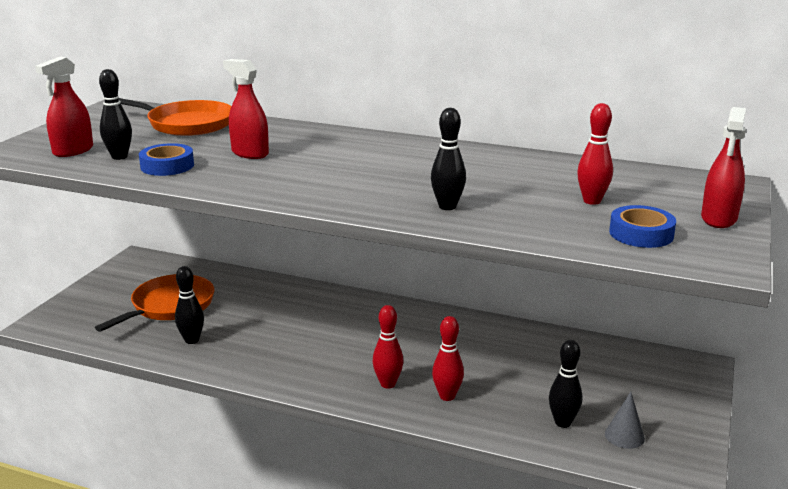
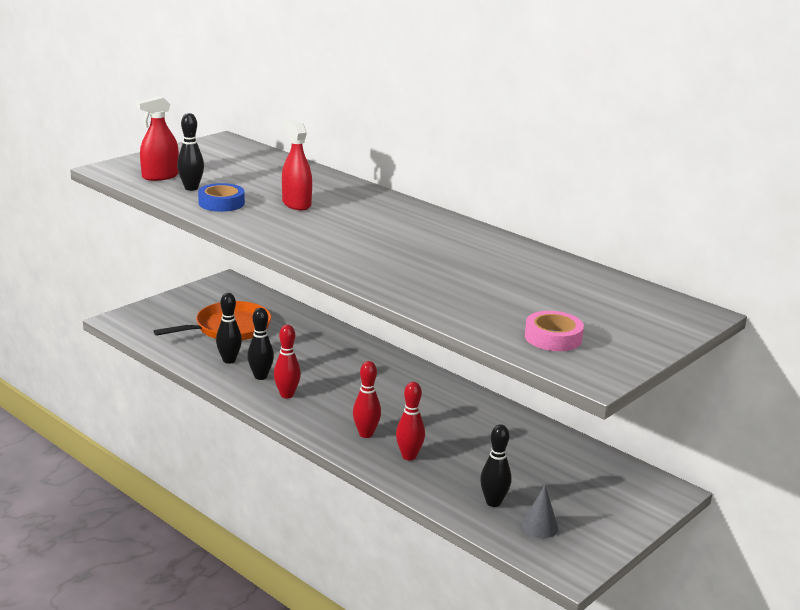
camera: 20 degrees right, 0 degrees up
orange pan [118,98,232,136] -> none
black bowling pin [431,108,466,210] -> black bowling pin moved to [247,308,274,380]
red bowling pin [577,103,613,205] -> red bowling pin moved to [274,325,301,398]
blue tape [609,205,676,248] -> pink tape [525,311,584,351]
red spray bottle [701,107,746,228] -> none

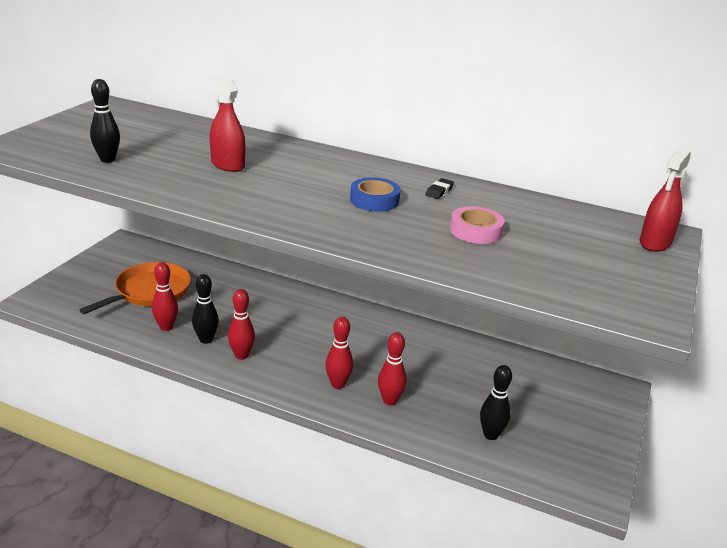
camera: 20 degrees left, 5 degrees up
red spray bottle [136,96,179,181] -> red spray bottle moved to [640,149,690,252]
blue tape [198,183,245,212] -> blue tape moved to [350,177,400,211]
black bowling pin [216,293,242,364] -> red bowling pin [152,262,178,331]
grey cone [522,485,558,538] -> none
pink tape [525,311,584,351] -> pink tape moved to [450,206,505,244]
none -> black eraser [425,178,454,199]

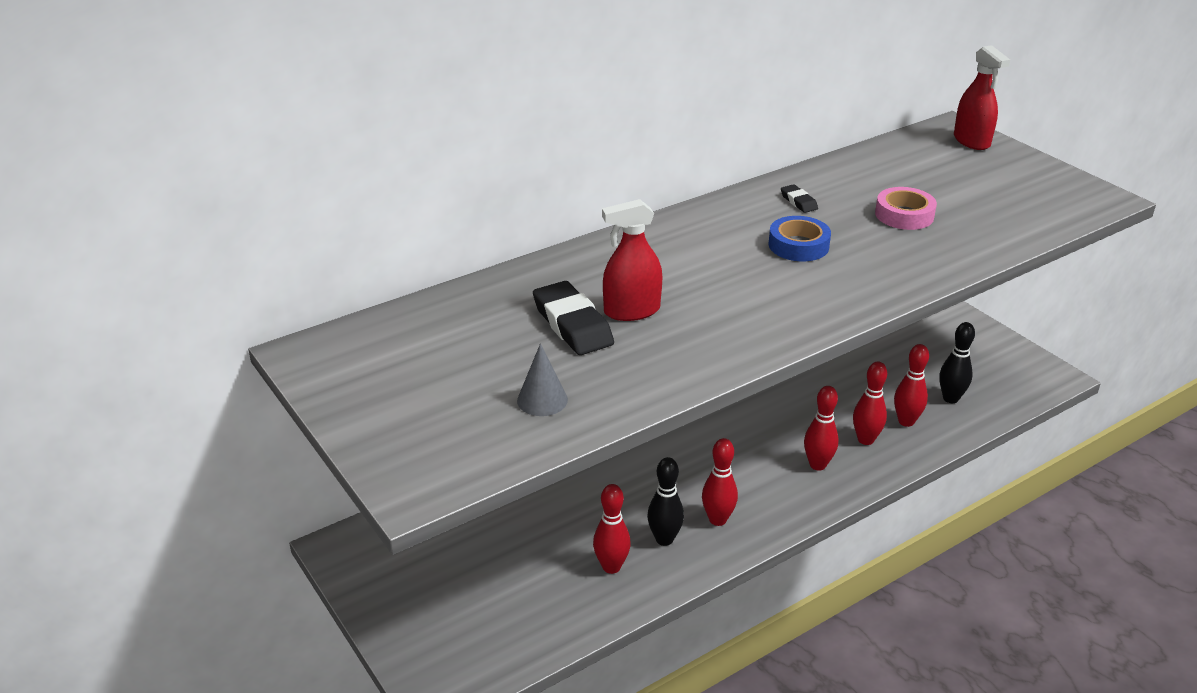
camera: 55 degrees left, 5 degrees up
orange pan [79,262,191,314] -> none
black bowling pin [90,79,120,163] -> grey cone [517,343,568,416]
none -> black eraser [533,281,614,355]
none -> red bowling pin [894,344,929,427]

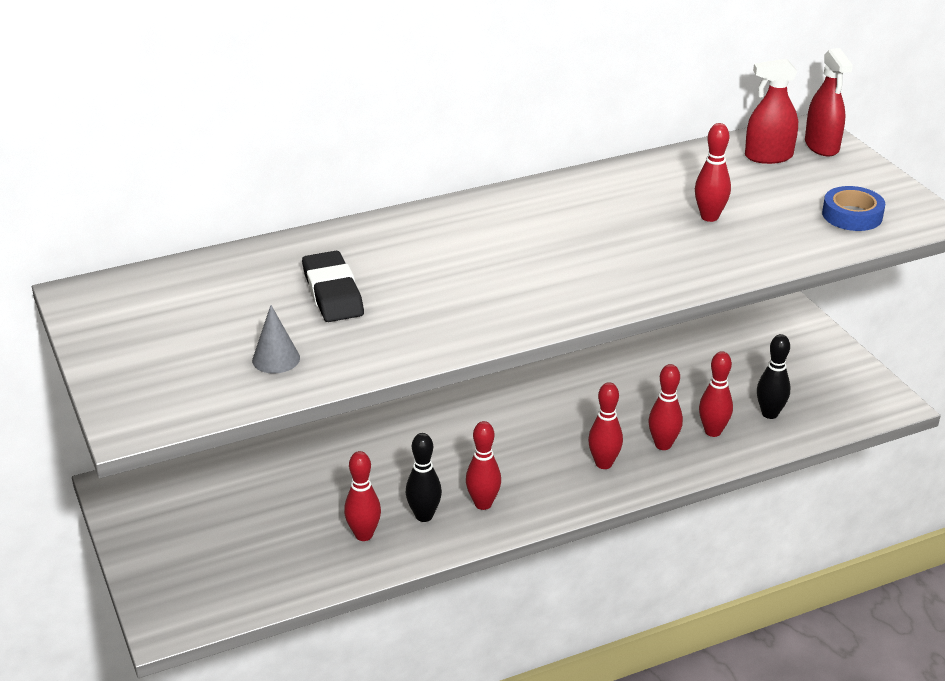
camera: 10 degrees right, 0 degrees up
red spray bottle [602,199,663,321] -> red spray bottle moved to [745,59,798,164]
blue tape [768,216,831,261] -> blue tape moved to [822,186,885,231]
black eraser [781,184,818,213] -> none
pink tape [875,187,937,230] -> red bowling pin [695,123,731,222]

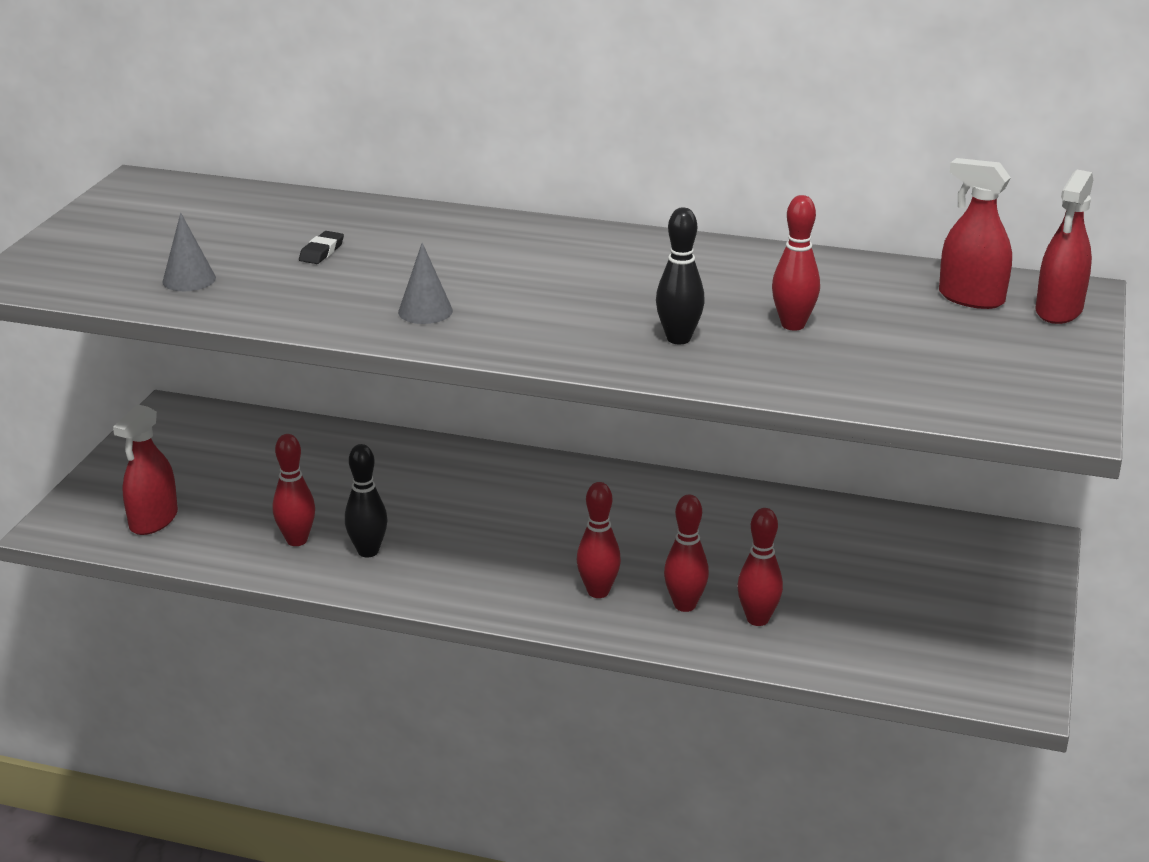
camera: 40 degrees right, 5 degrees down
black eraser [302,251,364,322] -> black eraser [299,231,344,264], size x0.50
red bowling pin [466,421,501,510] -> none
black bowling pin [757,334,790,419] -> black bowling pin moved to [656,208,705,344]
blue tape [822,186,885,231] -> none
none -> red spray bottle [113,404,178,535]
none -> grey cone [398,243,453,324]

